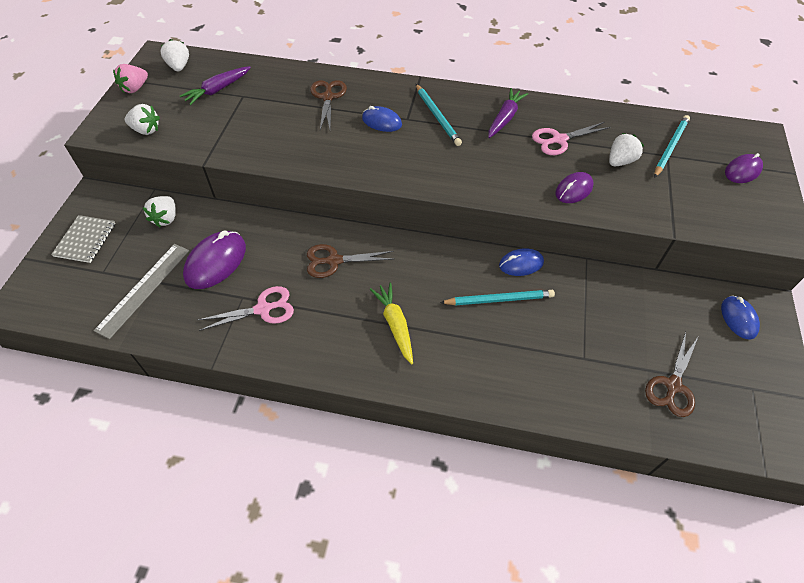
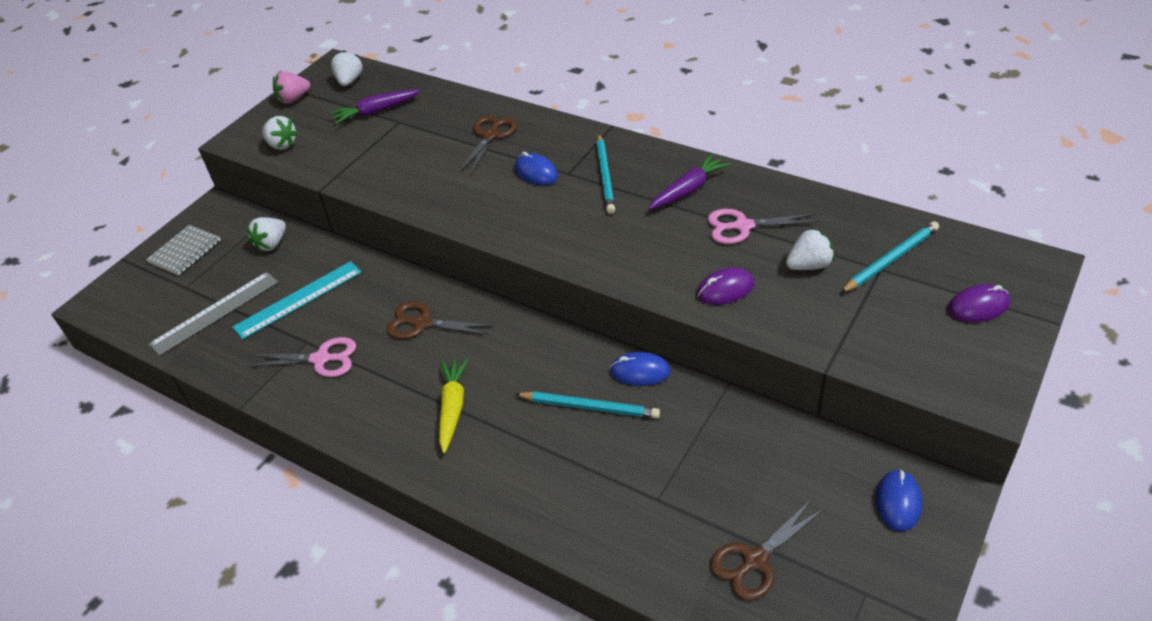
camera: 25 degrees right, 10 degrees down
purple mouse [183,231,246,289] -> turquoise ruler [233,261,362,339]

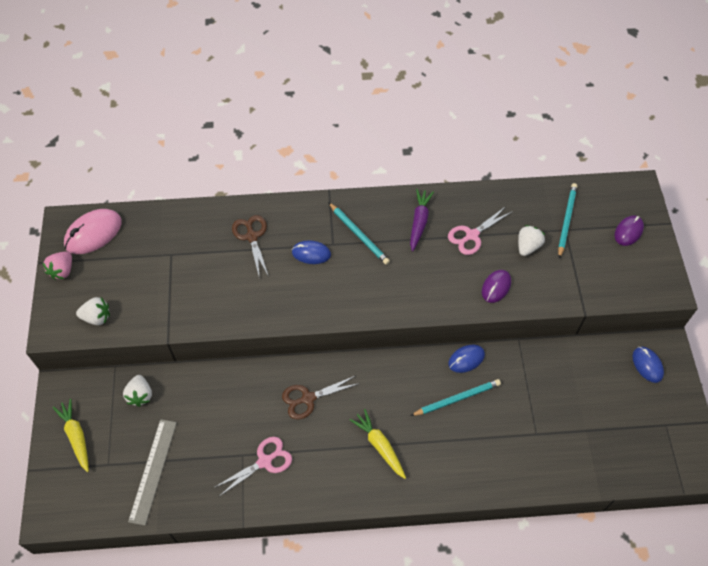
camera: 40 degrees left, 15 degrees up
grey notebook [146,225,221,276] -> yellow carrot [53,399,89,472]
turquoise ruler [233,261,362,339] -> none
purple carrot [330,90,420,125] -> none
white strawberry [331,50,363,86] -> pink mouse [64,209,122,254]
brown scissors [710,500,825,600] -> none

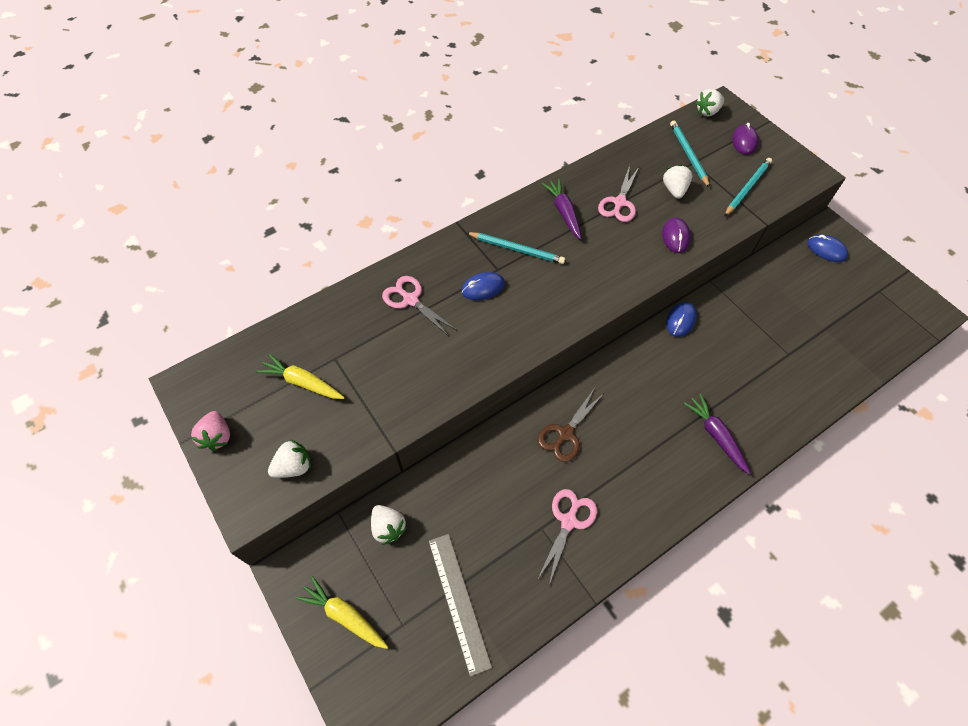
camera: 30 degrees left, 0 degrees up
pink mouse [64,209,122,254] -> none
brown scissors [232,215,269,277] -> pink scissors [382,276,457,336]
yellow carrot [350,409,406,479] -> yellow carrot moved to [256,354,345,399]
turquoise pencil [410,379,501,416] -> turquoise pencil moved to [724,158,772,217]
none -> purple carrot [683,394,751,475]
none -> white strawberry [695,89,724,117]

